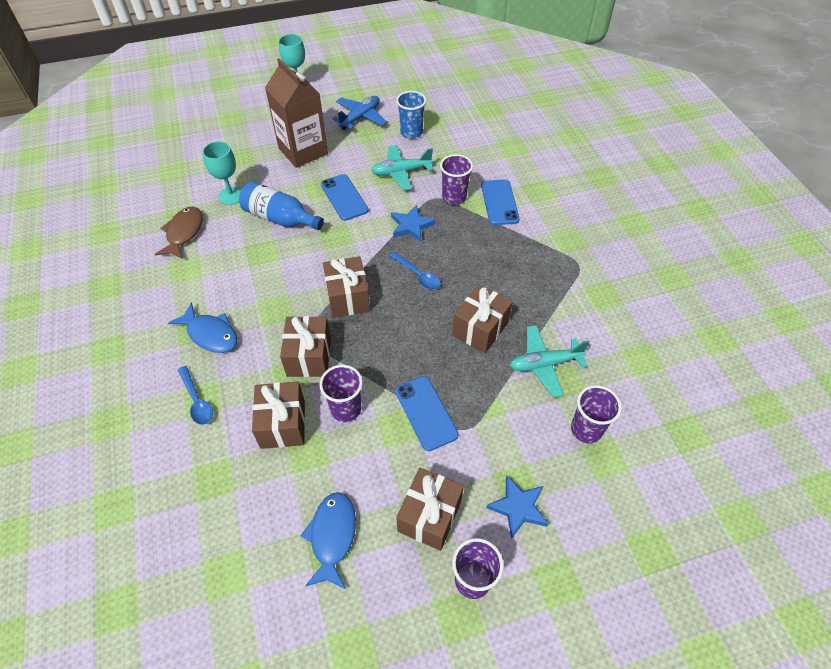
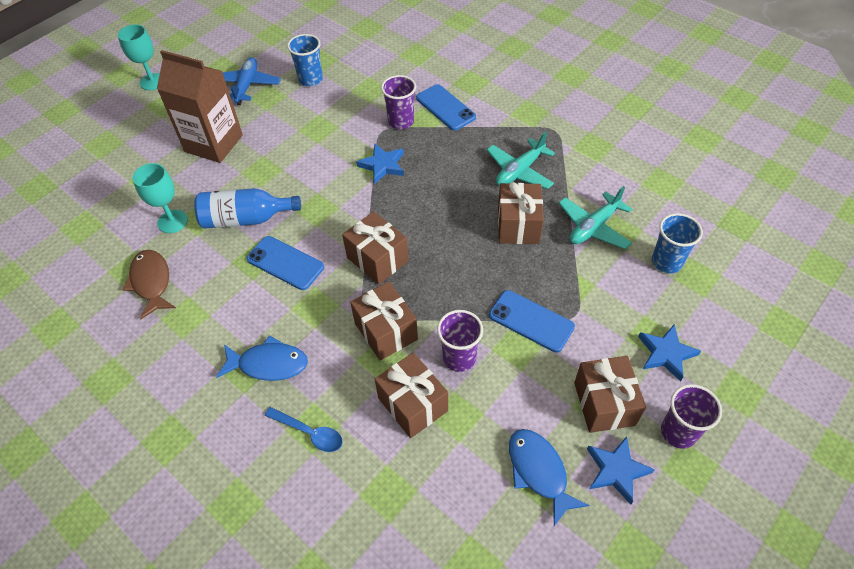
camera: 30 degrees left, 0 degrees up
blue phone [321,174,369,221] -> blue phone moved to [246,236,324,290]
turquoise plane [372,145,433,190] -> turquoise plane moved to [487,131,555,189]
blue spoon [389,252,441,290] -> none
purple cup [571,385,622,443] -> blue cup [652,213,703,273]
none -> blue star [587,436,655,505]

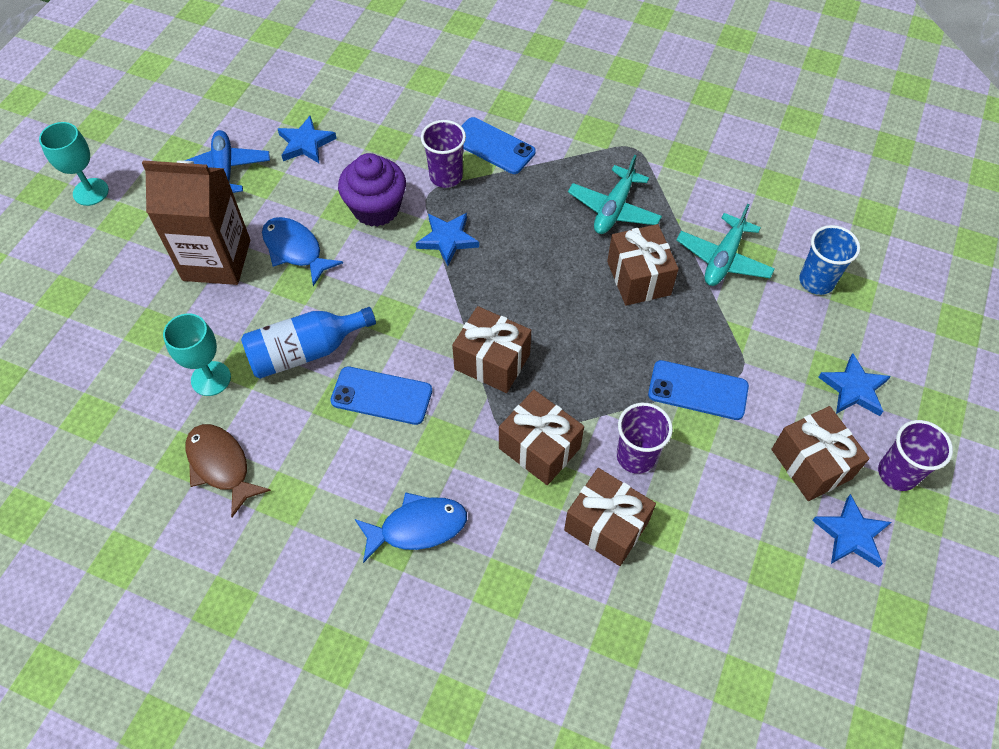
camera: 20 degrees left, 5 degrees up
blue spoon [265,407,343,452] -> none
blue cup [287,34,323,86] -> blue star [278,116,337,163]
blue fish [509,429,590,526] -> blue fish moved to [262,217,343,286]
none -> purple cupcake [338,153,406,227]

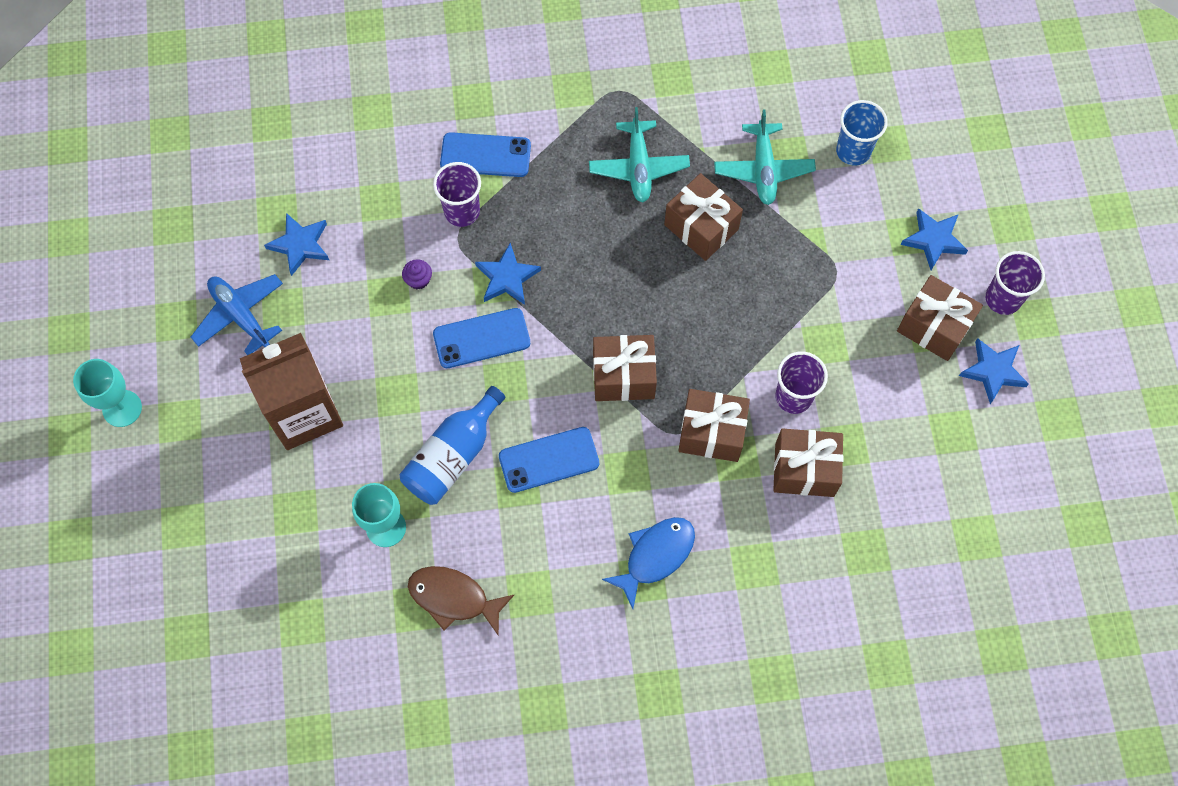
camera: 30 degrees left, 10 degrees up
blue fish [262,217,343,286] -> none
purple cupcake [338,153,406,227] -> purple cupcake [402,259,432,290], size x0.42
blue phone [648,360,749,420] -> blue phone moved to [433,308,530,368]

